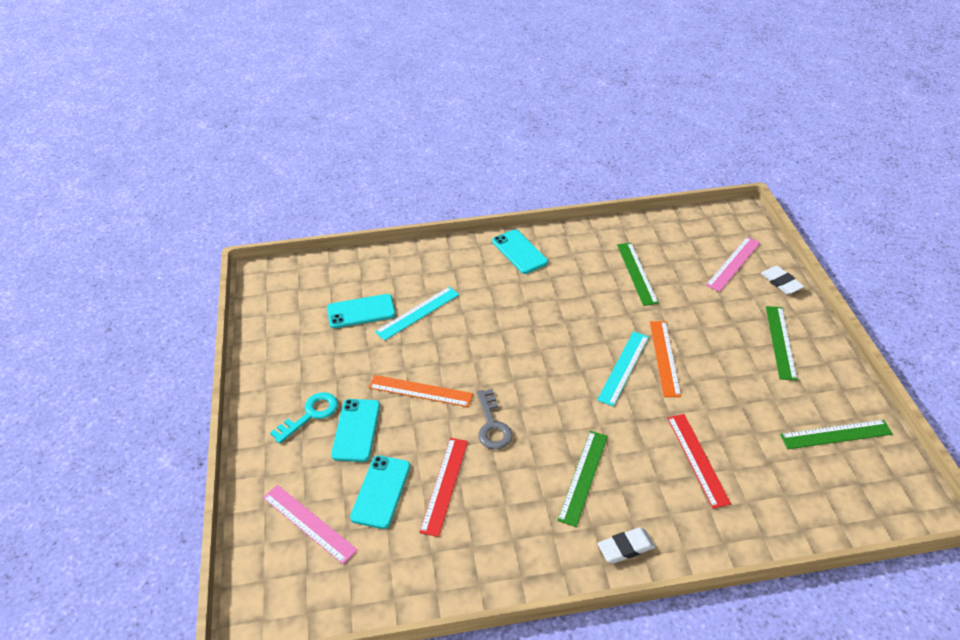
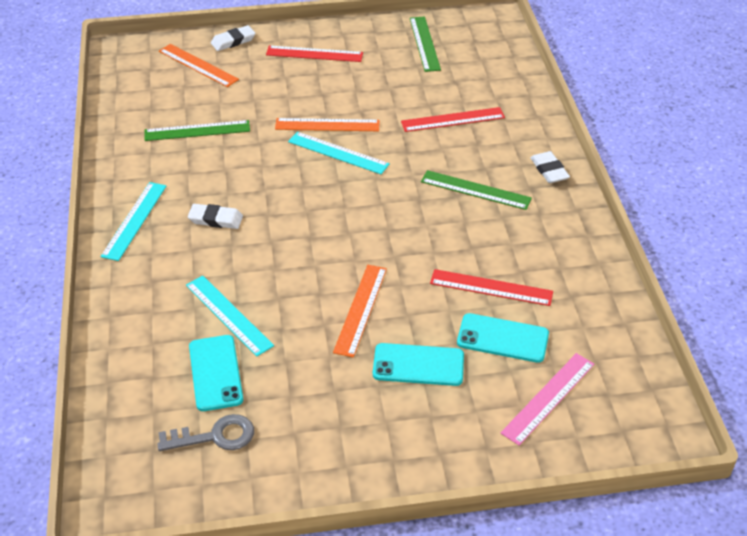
camera: 90 degrees left, 0 degrees up
turquoise key [270,392,338,444] -> none
grey key [477,389,513,450] -> grey key moved to [157,414,254,451]
turquoise phone [492,229,548,274] -> turquoise ruler [100,182,166,261]
pink ruler [706,237,761,292] -> orange ruler [159,44,239,87]
green ruler [766,306,798,381] -> red ruler [266,46,363,62]
none -> white eraser [188,204,243,229]

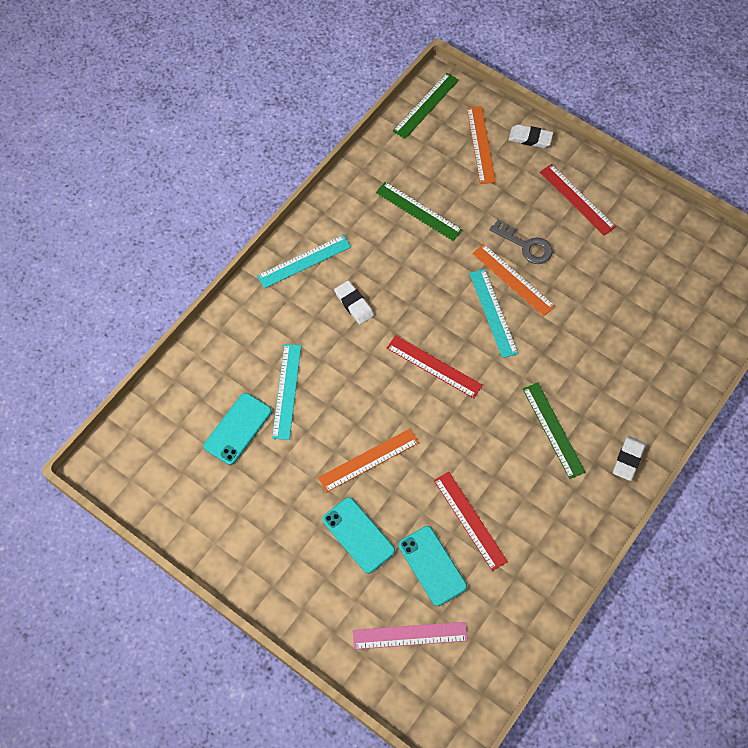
camera: 45 degrees right, 20 degrees up
grey key [157,414,254,451] -> grey key moved to [489,220,552,264]
red ruler [401,107,505,132] -> red ruler moved to [387,335,483,398]
green ruler [410,17,441,72] -> green ruler moved to [393,73,459,139]

